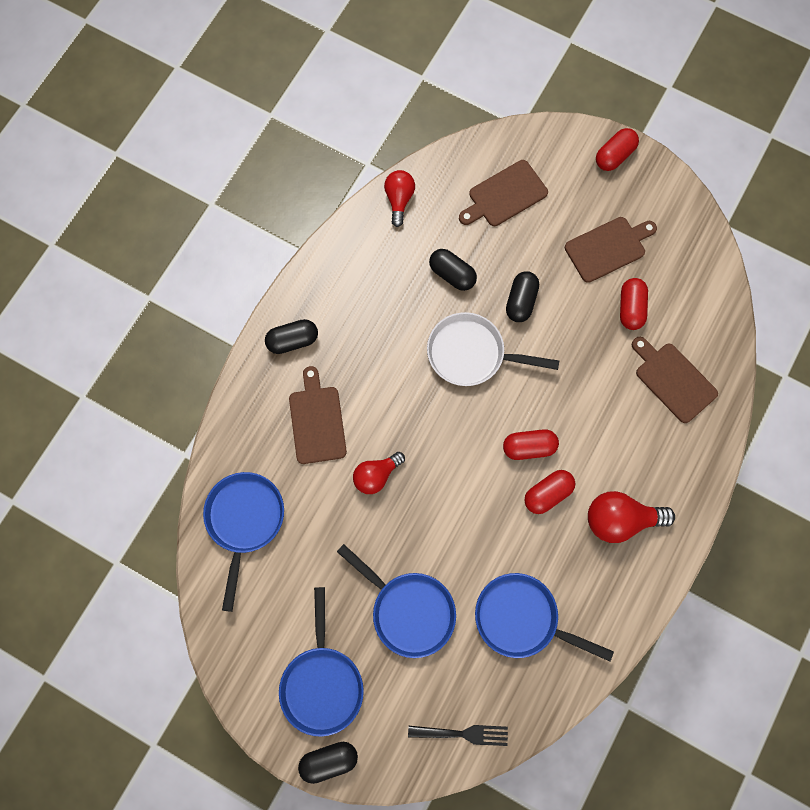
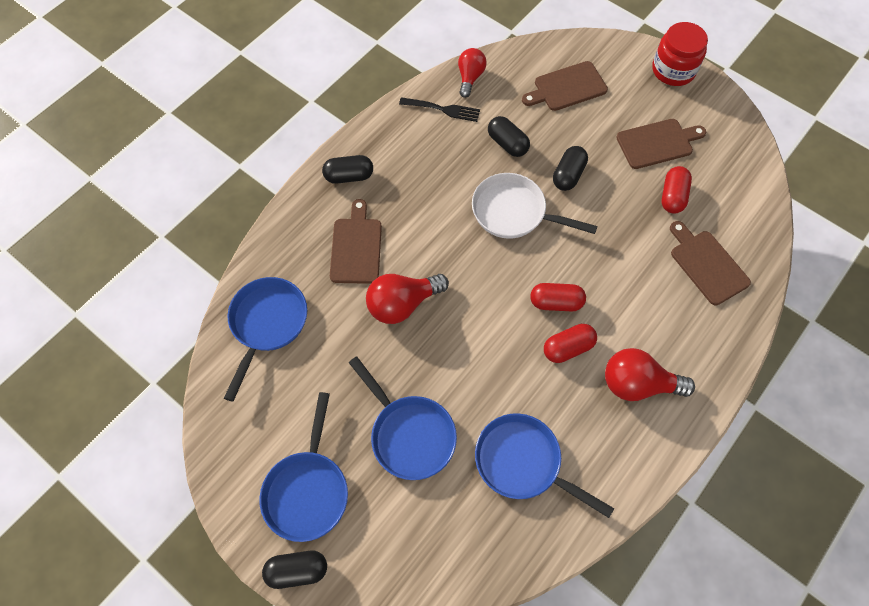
camera: 10 degrees right, 10 degrees down
red light bulb [353,452,405,494] -> red light bulb [366,274,449,324], size x1.50
black fork [408,725,508,746] -> black fork moved to [399,97,480,122]
red capsule [596,128,639,171] -> red jar [652,22,708,86]

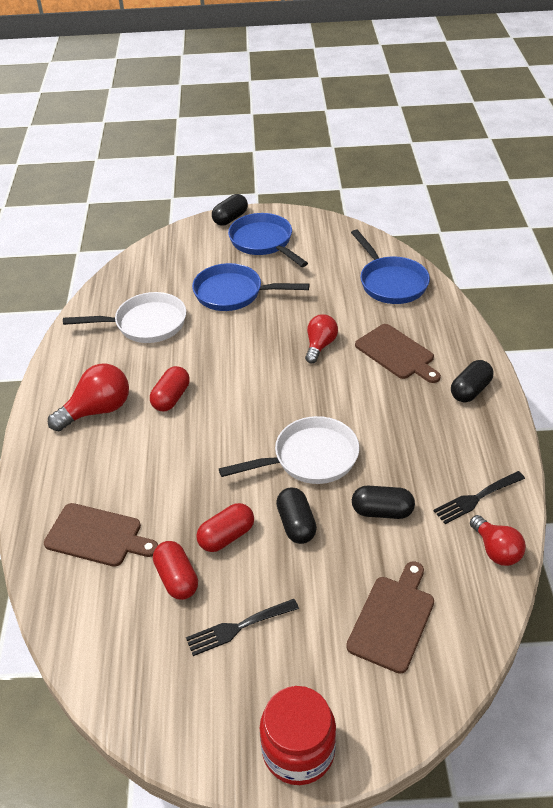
camera: 140 degrees right, 20 degrees down
red light bulb [366,274,449,324] -> red light bulb [305,314,338,363], size x0.66
blue pan [475,413,614,518] -> white pan [63,292,186,343]
red capsule [530,283,586,311] -> red capsule moved to [196,503,254,552]
brown cutting board [616,119,706,169] -> black fork [186,599,299,656]

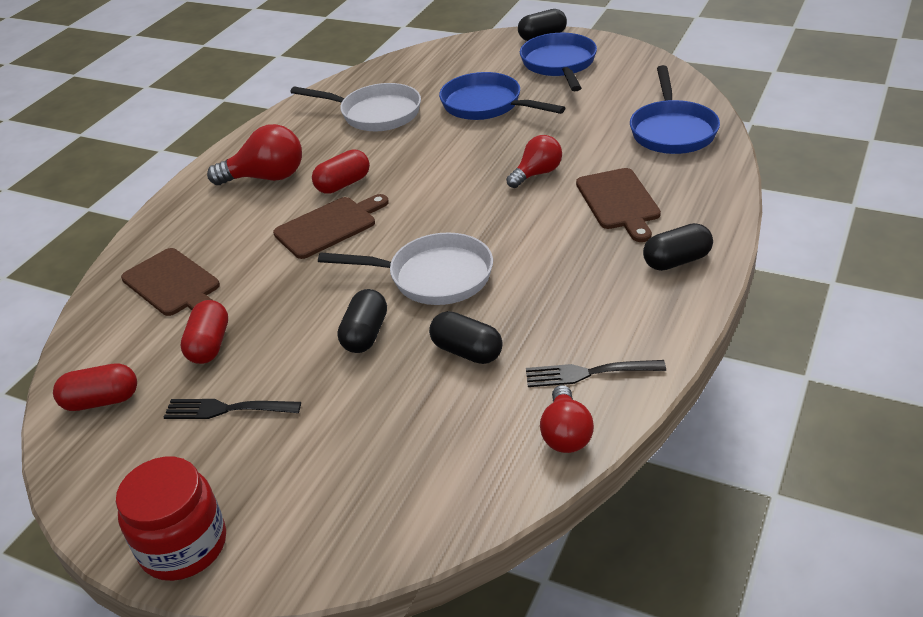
camera: 30 degrees right, 5 degrees down
red capsule [196,503,254,552] -> red capsule moved to [53,363,137,411]
brown cutting board [346,561,434,674] -> brown cutting board moved to [273,194,389,259]

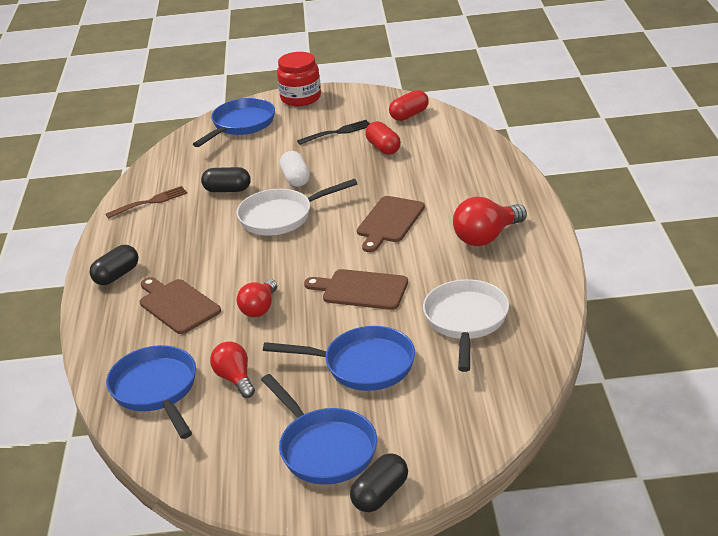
camera: 150 degrees right, 5 degrees down
brown cutting board [121,248,220,316] -> brown cutting board moved to [304,269,408,310]
white pan [290,83,421,131] -> white pan turned 105 degrees clockwise [423,279,509,372]
red capsule [312,149,370,194] -> none
black capsule [338,289,387,353] -> white capsule [280,151,310,187]
black fork [526,360,666,387] -> brown fork [106,186,187,219]
red light bulb [540,385,594,453] -> red light bulb moved to [210,341,255,398]
none -> blue pan [193,98,275,147]

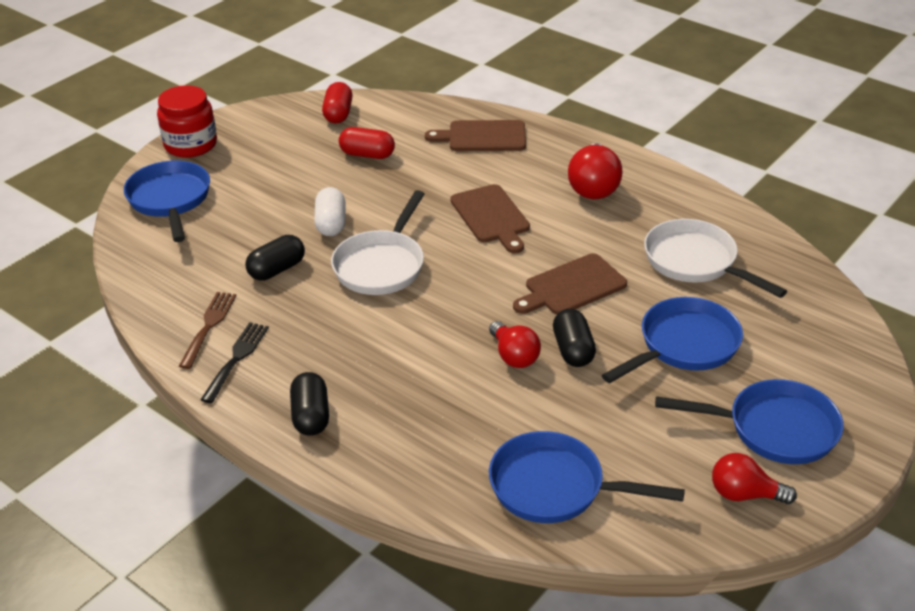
camera: 50 degrees left, 5 degrees up
brown cutting board [140,277,221,334] -> brown cutting board moved to [425,120,526,151]
red light bulb [210,341,255,398] -> red light bulb moved to [712,453,797,504]
white capsule [280,151,310,187] -> white capsule turned 60 degrees clockwise [314,187,345,236]
black fork [297,120,370,145] -> black fork moved to [201,322,269,403]
black capsule [350,453,408,512] -> black capsule moved to [553,309,596,367]

